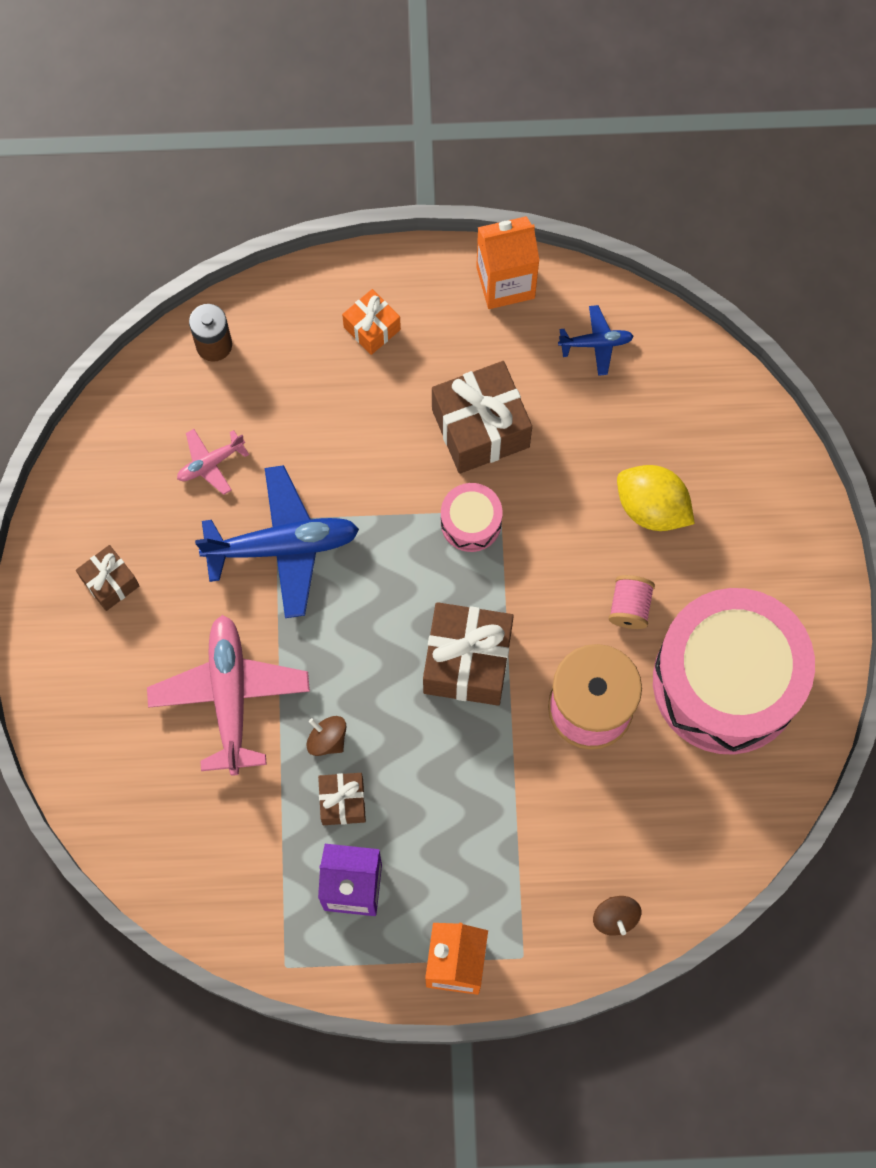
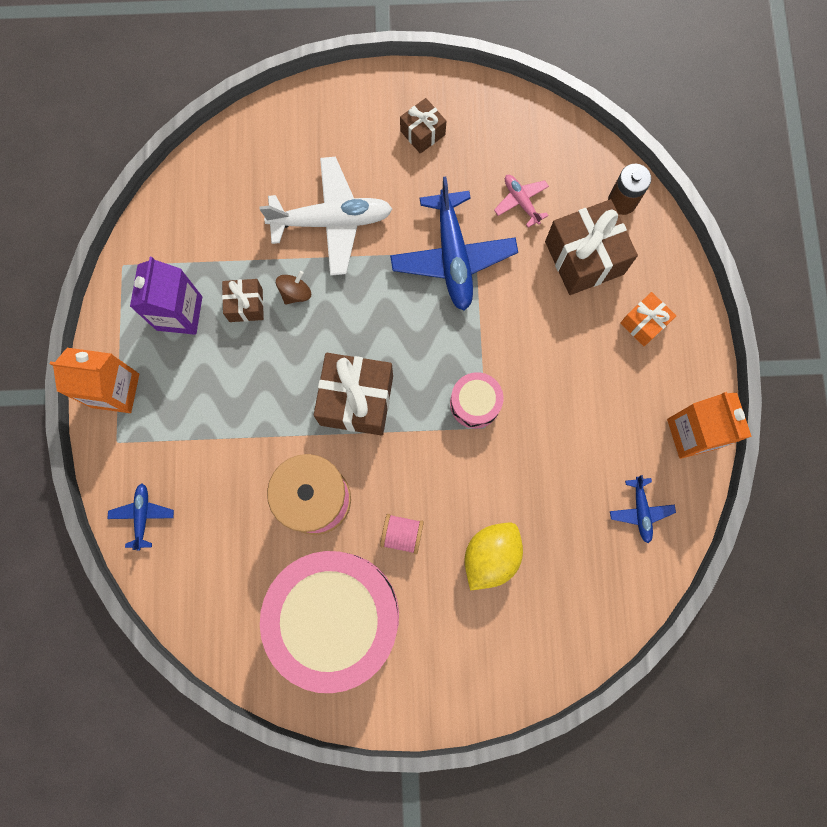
camera: 90 degrees right, 5 degrees up
pink plane [147,615,310,775] -> white plane [259,157,393,276]
brown gift [432,361,532,474] -> brown gift moved to [545,199,638,295]
brown spinning top [593,896,642,936] -> blue plane [108,484,174,550]

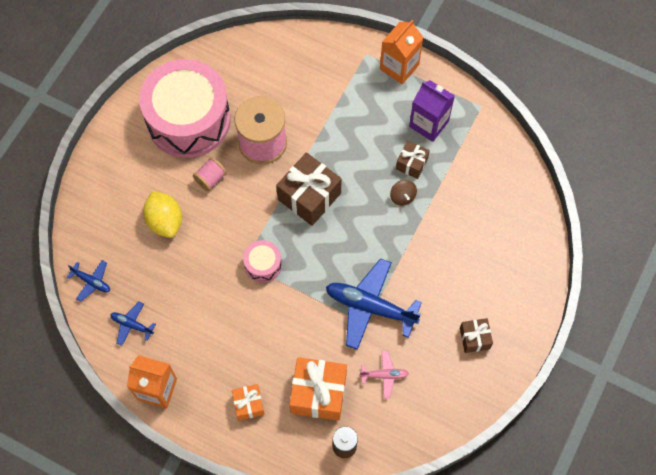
camera: 120 degrees right, 10 degrees down
blue plane [108,484,174,550] -> blue plane moved to [67,260,110,302]
white plane [259,157,393,276] -> none
brown gift [545,199,638,295] -> orange gift [289,357,347,421]

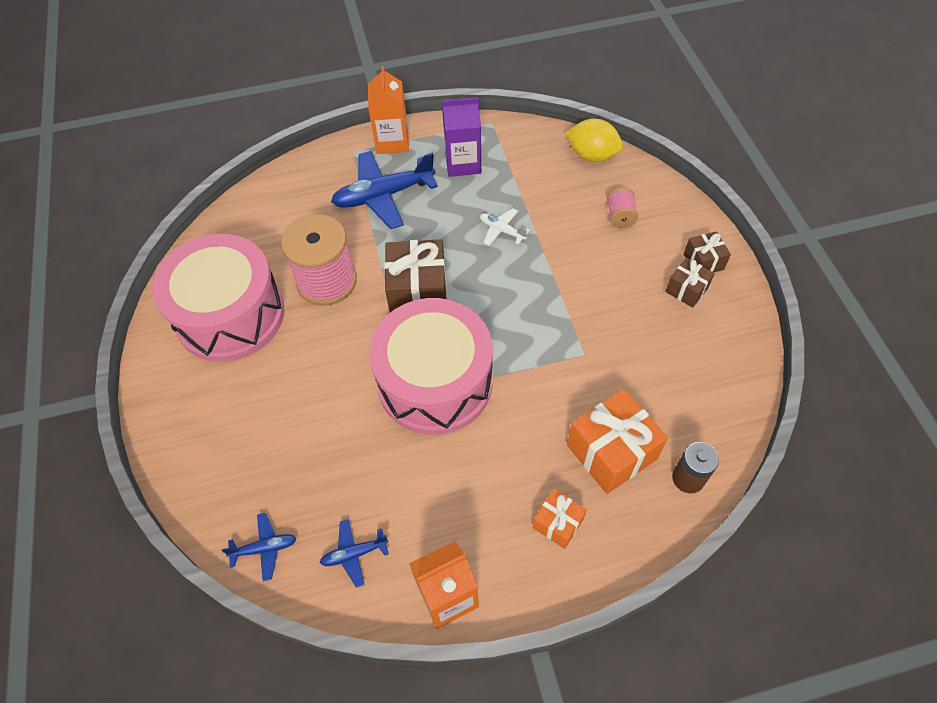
camera: 40 degrees left, 10 degrees down
yellow lemon [143,191,182,238] -> yellow lemon moved to [565,119,623,162]
pink spool [193,157,227,191] -> pink spool moved to [607,187,638,228]
pink drum [243,240,282,283] -> pink drum [369,298,493,435], size x2.37
blue plane [326,258,422,350] -> blue plane moved to [331,151,438,229]
pink plane [360,351,409,398] -> none
brown spinning top [390,180,417,206] -> white plane [480,208,530,246]
brown gift [396,141,430,179] -> brown gift moved to [684,231,731,272]

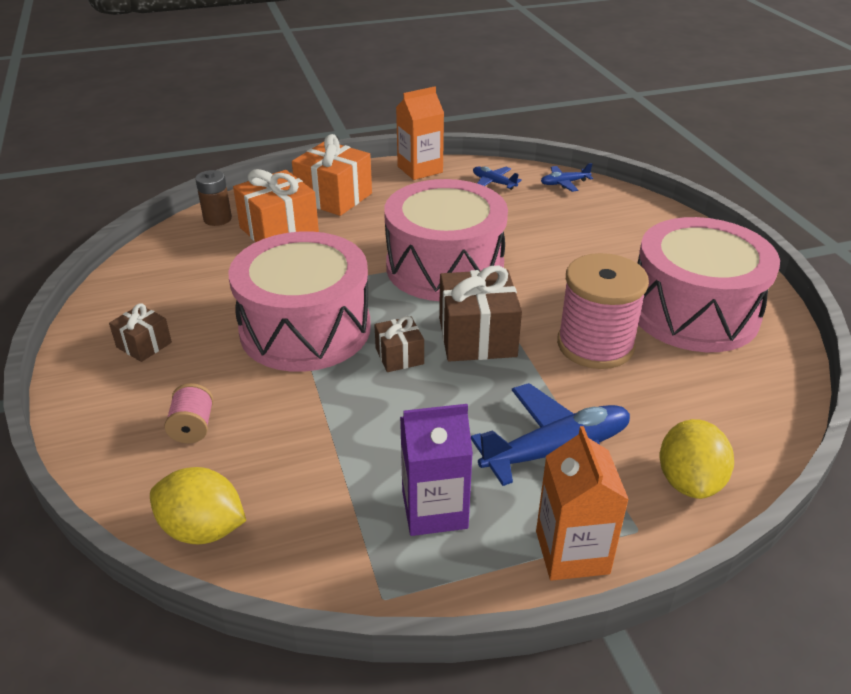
camera: 175 degrees right, 20 degrees down
blue plane [320,519,389,588] -> blue plane turned 120 degrees counterclockwise [473,166,522,190]
white plane [480,208,530,246] -> none
orange gift [533,489,587,549] -> orange gift [292,134,372,216], size x1.82
brown gift [684,231,731,272] -> brown gift moved to [374,316,424,372]
none -> pink drum [229,231,371,372]
none -> yellow lemon [659,419,734,499]

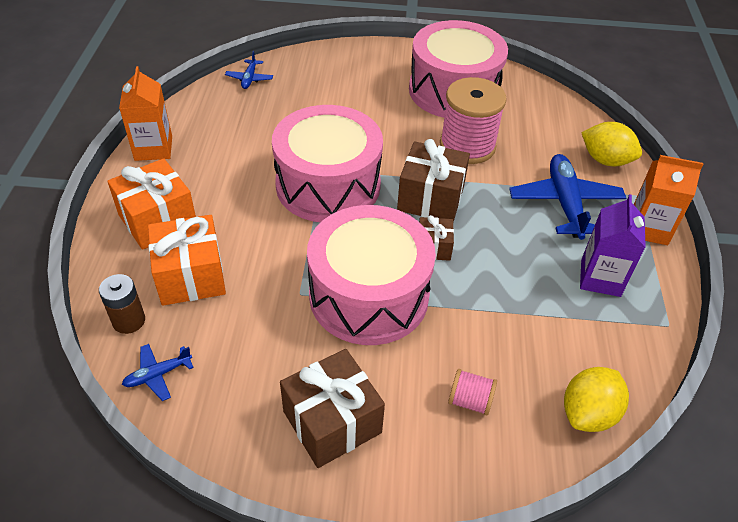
camera: 70 degrees left, 10 degrees up
brown gift [109,303,172,362] -> brown gift [280,349,385,468], size x1.82
blue plane [473,166,522,190] -> blue plane moved to [122,344,194,401]

